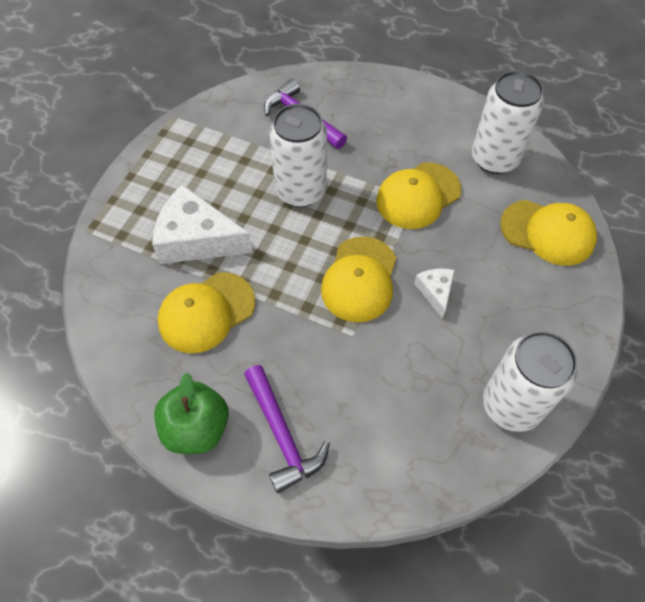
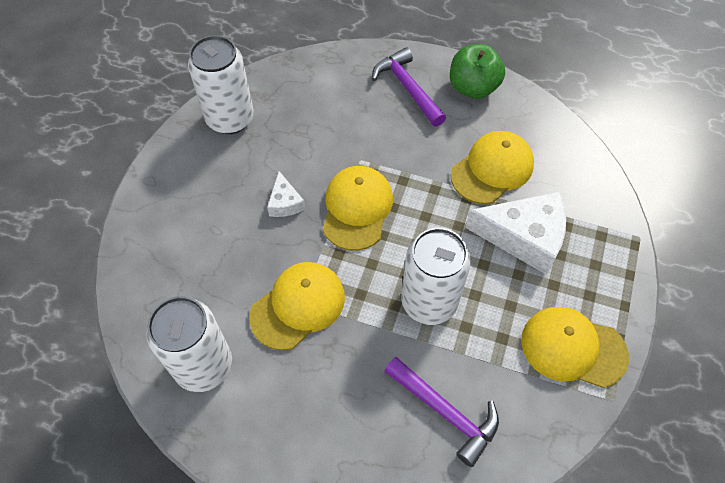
camera: 175 degrees right, 0 degrees up
yellow cap [500,200,597,266] -> yellow cap moved to [521,307,629,388]

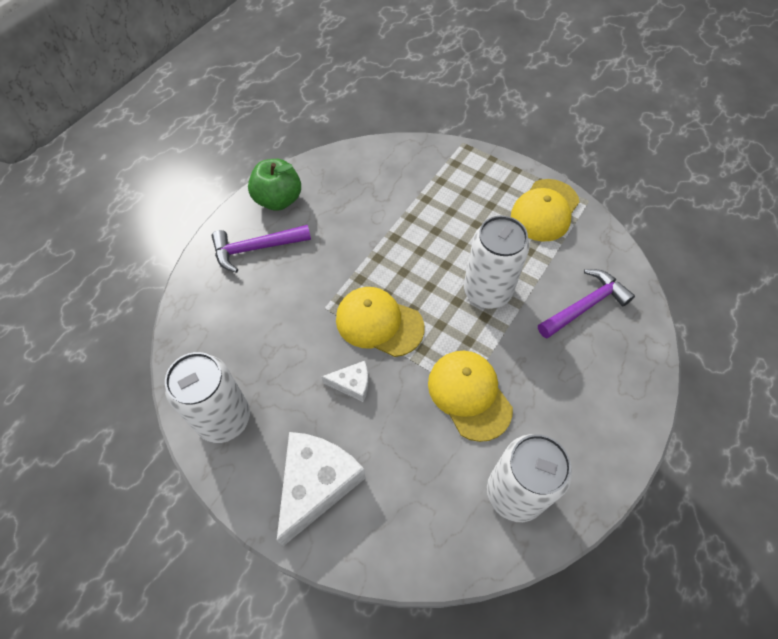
camera: 75 degrees left, 0 degrees up
yellow cap [450,131,534,204] -> none
white cheese [465,191,566,275] -> white cheese moved to [277,432,365,546]

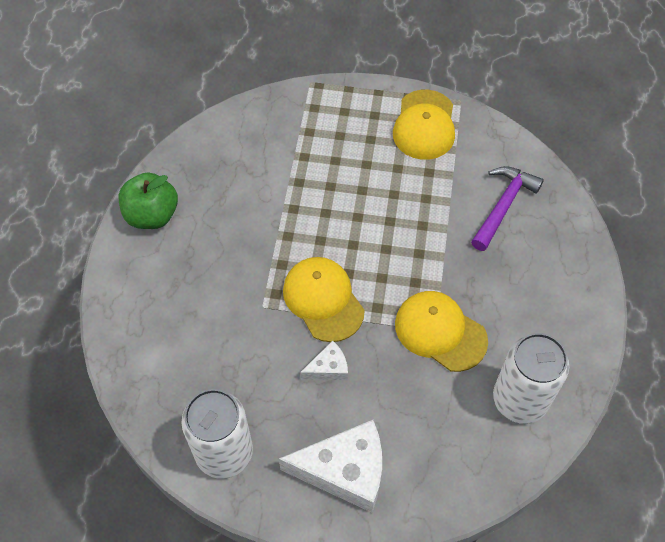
camera: 25 degrees left, 0 degrees up
purple hammer [212,225,311,273] -> none
white cheese [277,432,365,546] -> white cheese turned 90 degrees clockwise [279,420,382,513]
yellow cap [336,287,424,357] -> yellow cap turned 60 degrees clockwise [283,257,365,342]
white can [464,215,530,309] -> none

